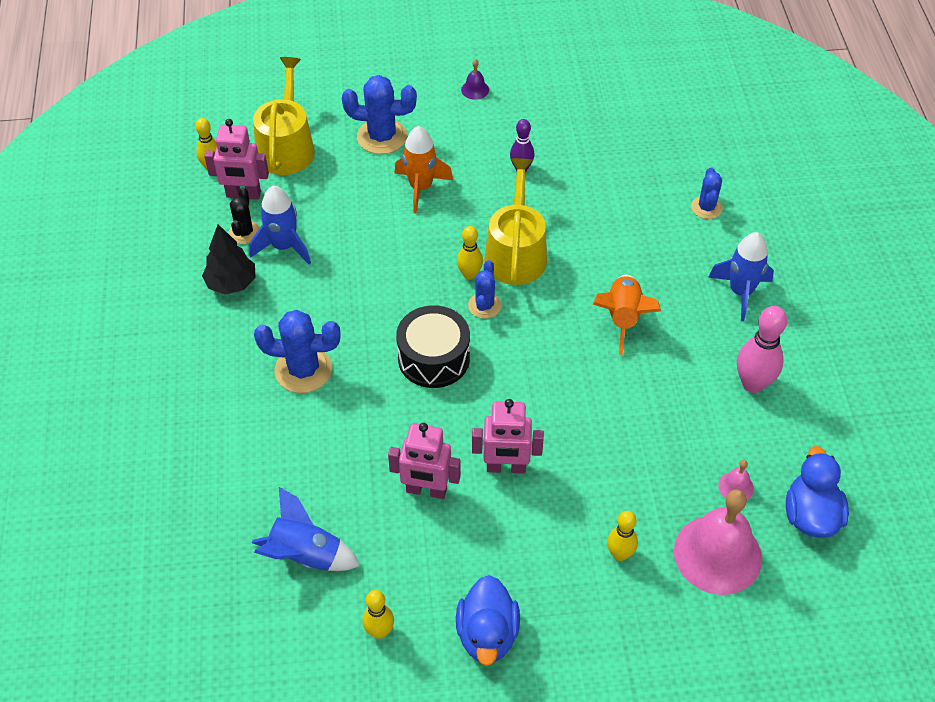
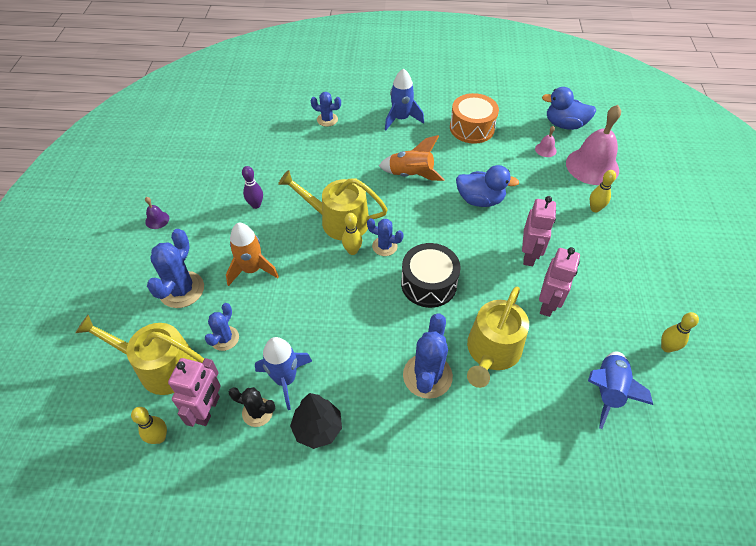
camera: 80 degrees left, 0 degrees up
blue duck [456,575,520,666] -> blue duck moved to [456,165,519,207]
pink bowling pin [737,306,787,393] -> orange drum [450,93,499,144]
none -> blue cactus [204,303,239,351]
none -> yellow watering can [467,287,529,388]

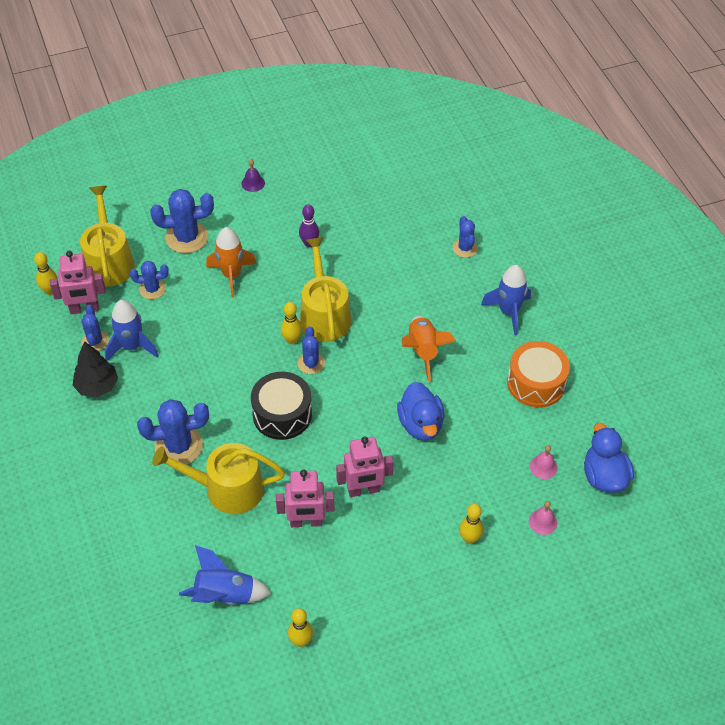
camera: 65 degrees right, 0 degrees up
black cactus [229,387,275,427] -> blue cactus [81,305,109,351]
pink bell [566,105,621,185] -> pink bell [529,501,557,535], size x0.42

